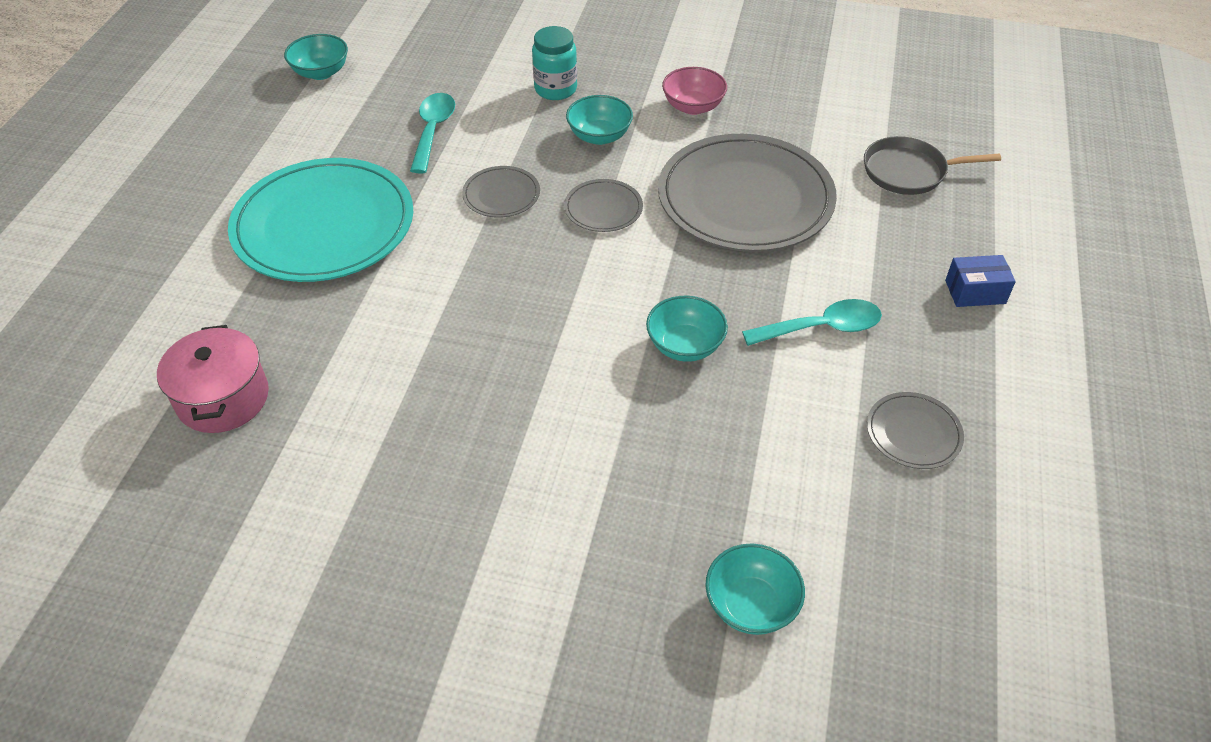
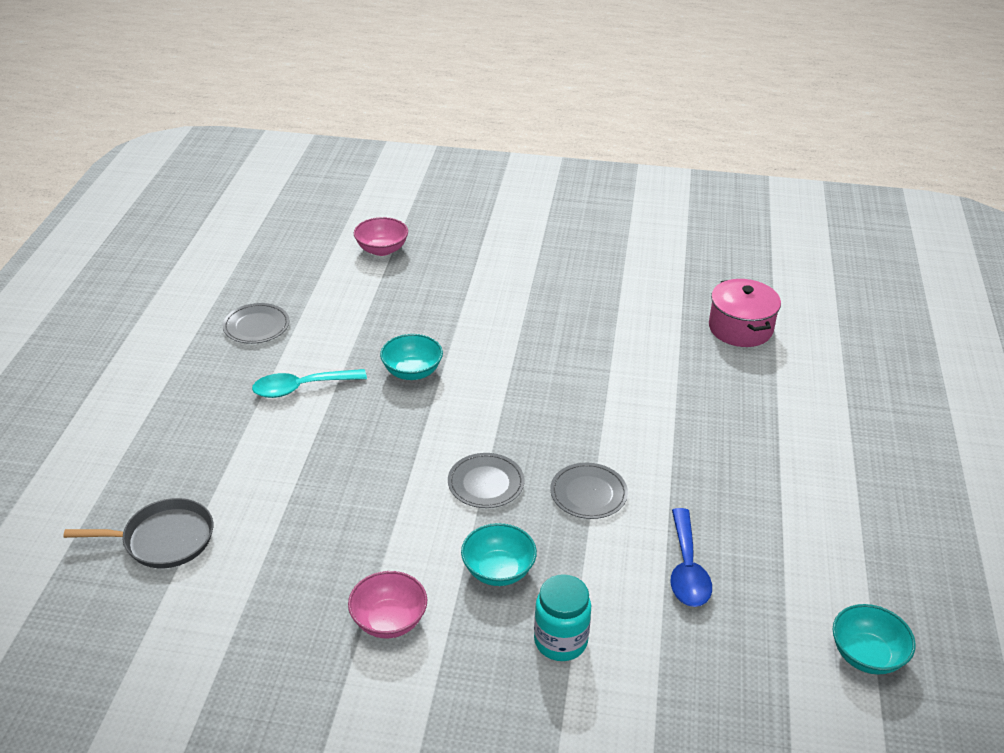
camera: 175 degrees right, 10 degrees down
turquoise plate [228,158,413,282] -> none
turquoise spoon [410,93,455,174] -> blue spoon [671,508,712,607]
grey plate [658,134,837,252] -> none
turquoise bowl [706,544,805,635] -> pink bowl [354,217,408,256]
blue box [945,255,1016,307] -> none

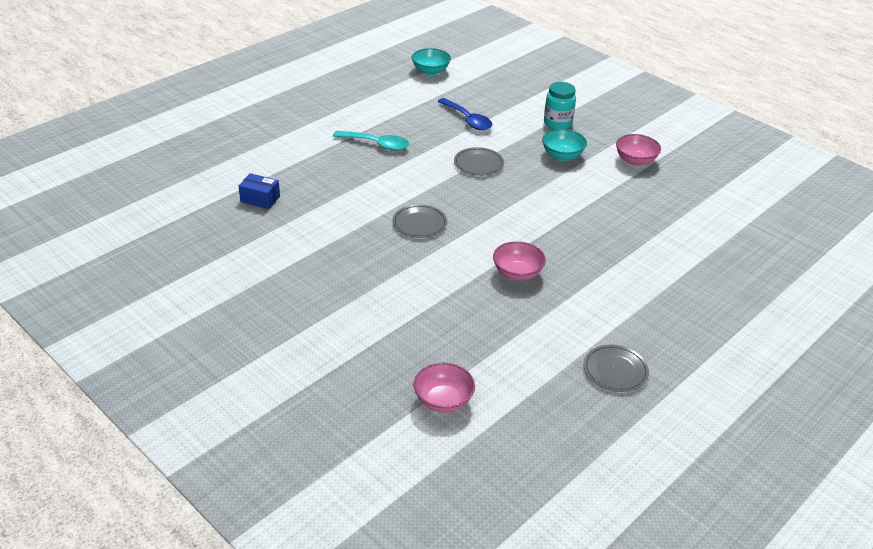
camera: 145 degrees left, 0 degrees up
grey pan [63,498,213,568] -> none
turquoise spoon [252,369,367,398] -> turquoise spoon moved to [333,130,409,151]
turquoise bowl [380,334,443,380] -> pink bowl [493,241,546,281]
grey plate [448,453,524,508] -> grey plate moved to [392,204,447,238]
blue spoon [671,508,712,607] -> blue spoon turned 105 degrees clockwise [437,98,492,130]
pink pot [709,279,781,347] -> blue box [238,173,280,209]

